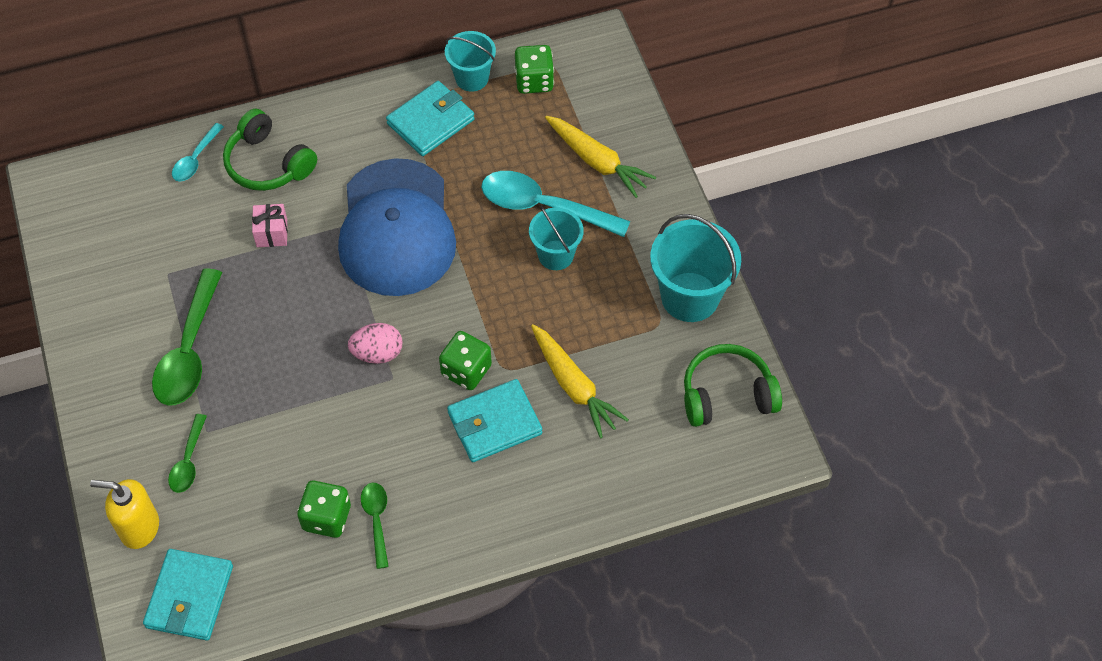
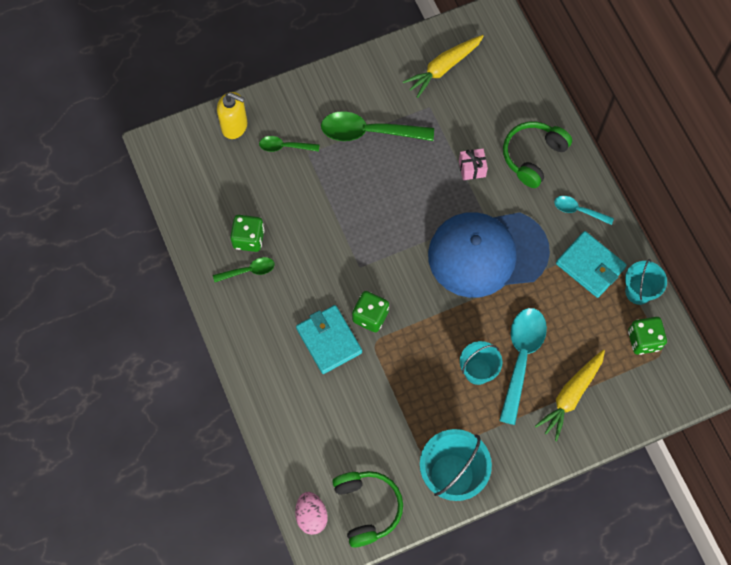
camera: 85 degrees right, 10 degrees up
yellow soap dispenser [90,479,159,549] -> yellow soap dispenser turned 105 degrees clockwise [217,92,247,139]
turquoise wallet [143,549,233,641] -> none
turquoise spoon [172,123,224,182] -> turquoise spoon moved to [554,196,614,225]
pink egg [348,323,402,364] -> pink egg moved to [295,492,327,535]
yellow carrot [531,324,629,439] -> yellow carrot moved to [403,35,484,98]

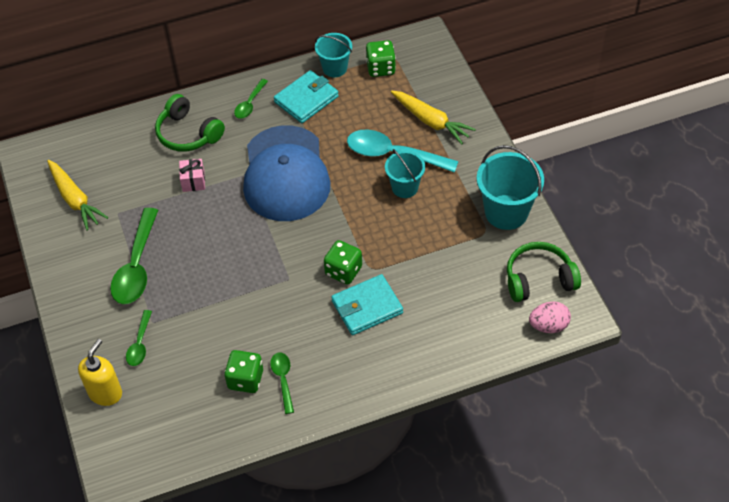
camera: 85 degrees left, 15 degrees down
turquoise spoon [554,196,614,225] -> green spoon [234,79,268,119]

